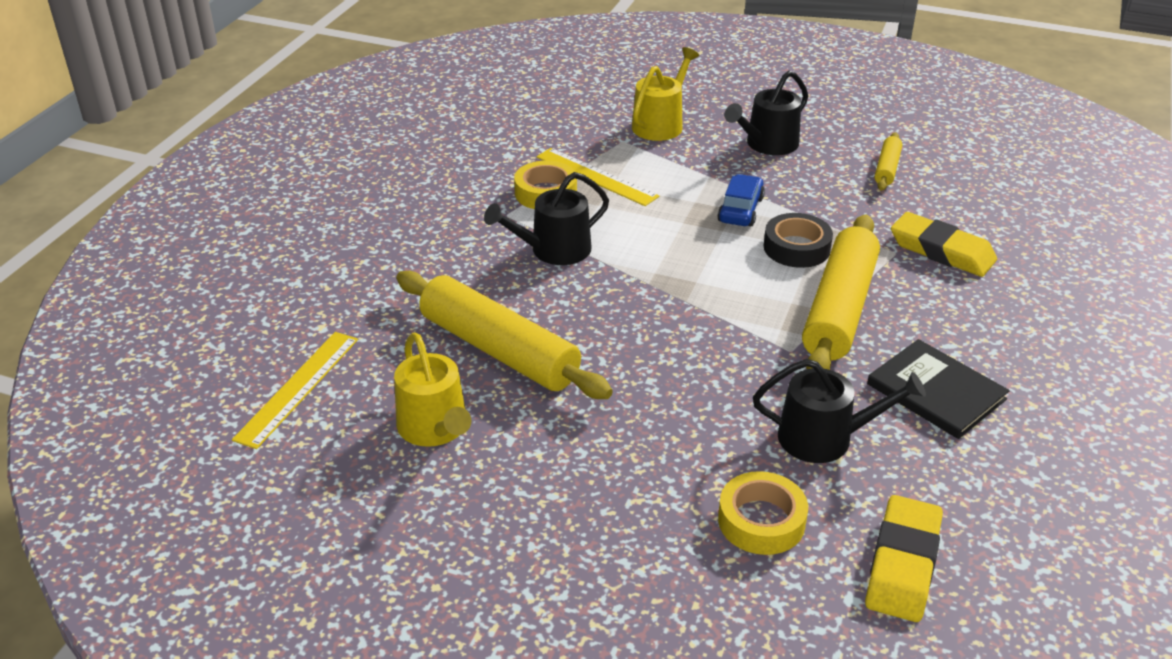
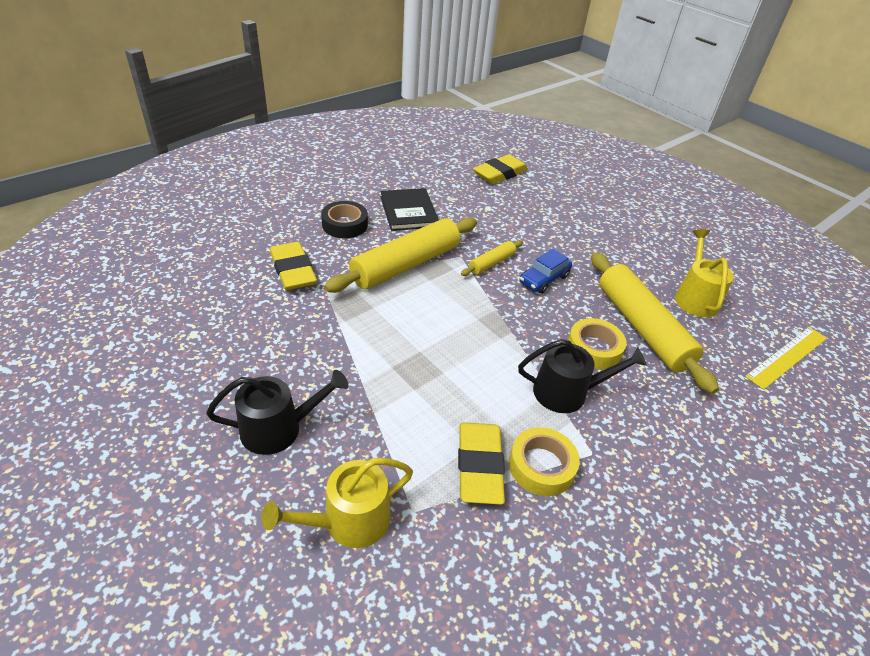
camera: 155 degrees left, 5 degrees up
yellow ruler [536,148,659,206] -> yellow eraser [458,422,505,505]
blue car [717,174,765,226] -> blue car moved to [519,249,572,294]
yellow tape [718,471,808,555] -> yellow tape moved to [568,318,626,369]
black watering can [753,359,926,463] -> none
black tape [764,213,833,268] -> black tape moved to [321,201,368,238]
yellow rolling pin [875,132,902,191] -> yellow rolling pin moved to [461,240,523,276]

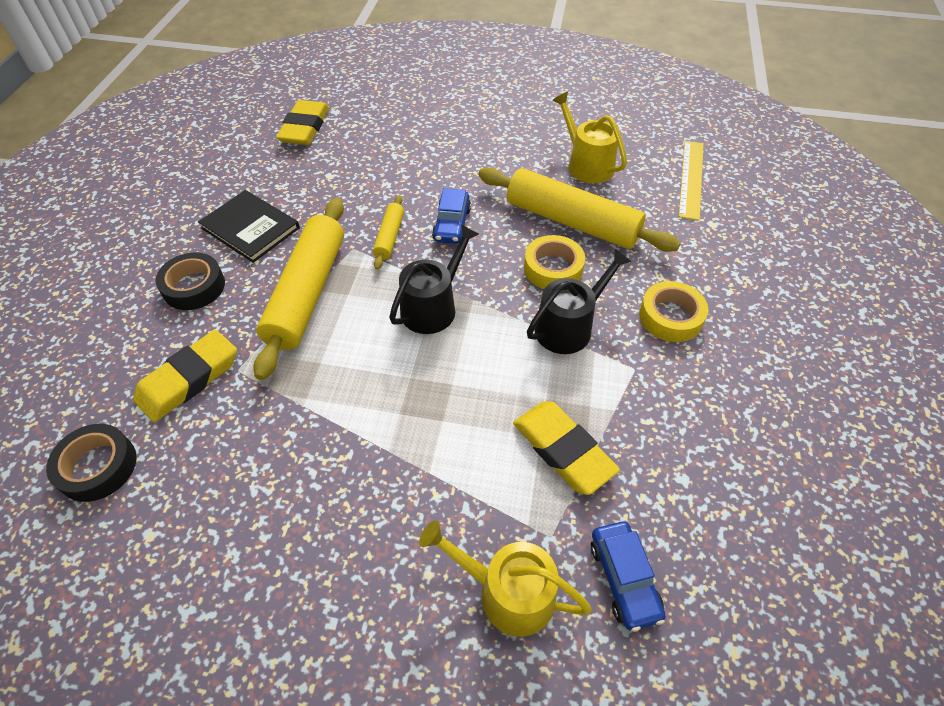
camera: 35 degrees left, 10 degrees up
black watering can [206,370,348,455] -> black watering can moved to [389,225,479,334]
yellow watering can [261,458,413,548] -> yellow watering can turned 90 degrees clockwise [419,521,592,637]
yellow eraser [270,242,317,290] -> yellow eraser turned 75 degrees counterclockwise [133,330,237,422]
yellow tape [509,427,580,496] -> yellow tape moved to [639,281,708,342]
none -> black tape [46,424,137,502]
none -> blue car [591,521,665,631]

